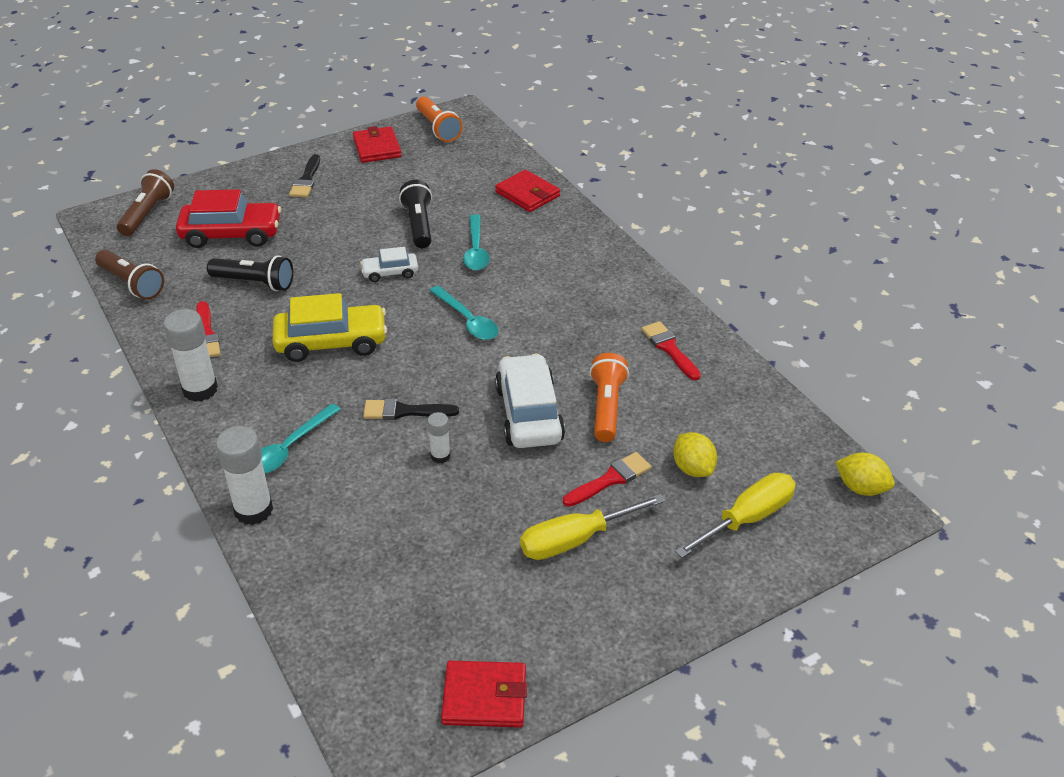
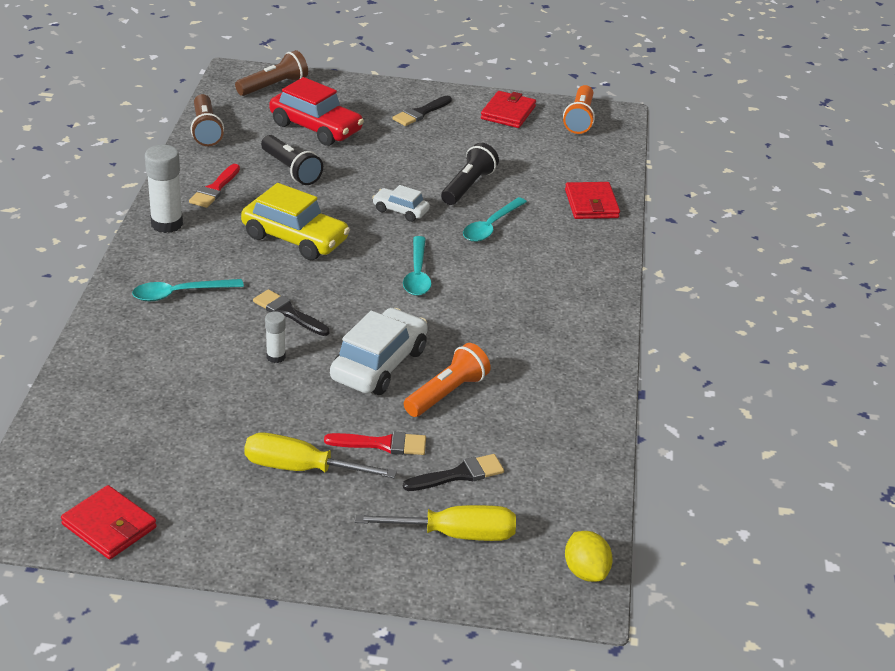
camera: 35 degrees right, 5 degrees down
white glue stick [216,426,273,525] -> none
red brush [641,321,701,380] -> none
yellow lemon [673,432,717,477] -> black brush [403,454,504,491]

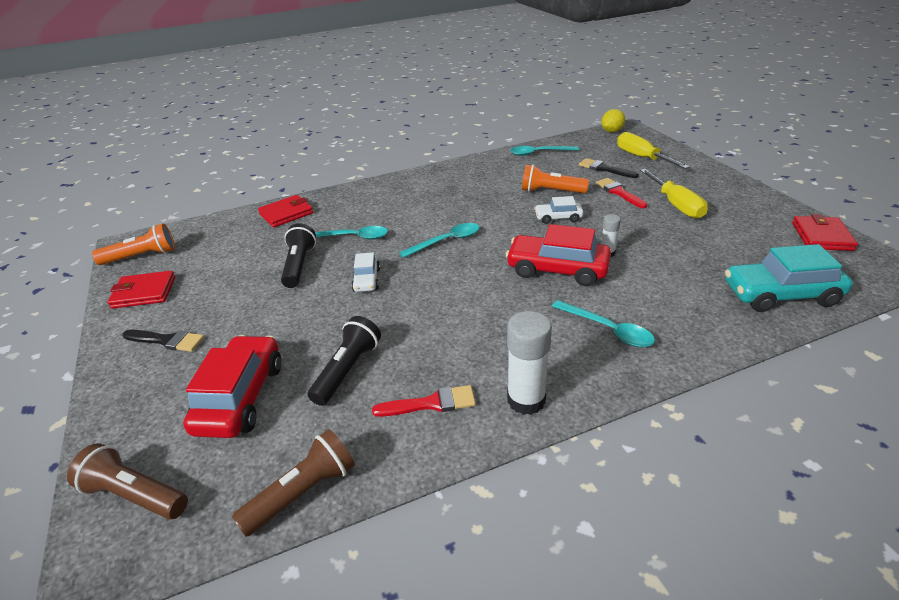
camera: 115 degrees left, 0 degrees up
yellow car [241,183,350,260] -> none
black brush [253,289,330,336] -> red car [506,224,611,286]
white car [330,308,428,395] -> white car [534,196,584,224], size x0.54
black flashlight [441,143,499,205] -> black flashlight turned 90 degrees clockwise [281,223,316,288]
none -> turquoise spoon [510,146,579,156]
none -> turquoise car [725,244,853,312]

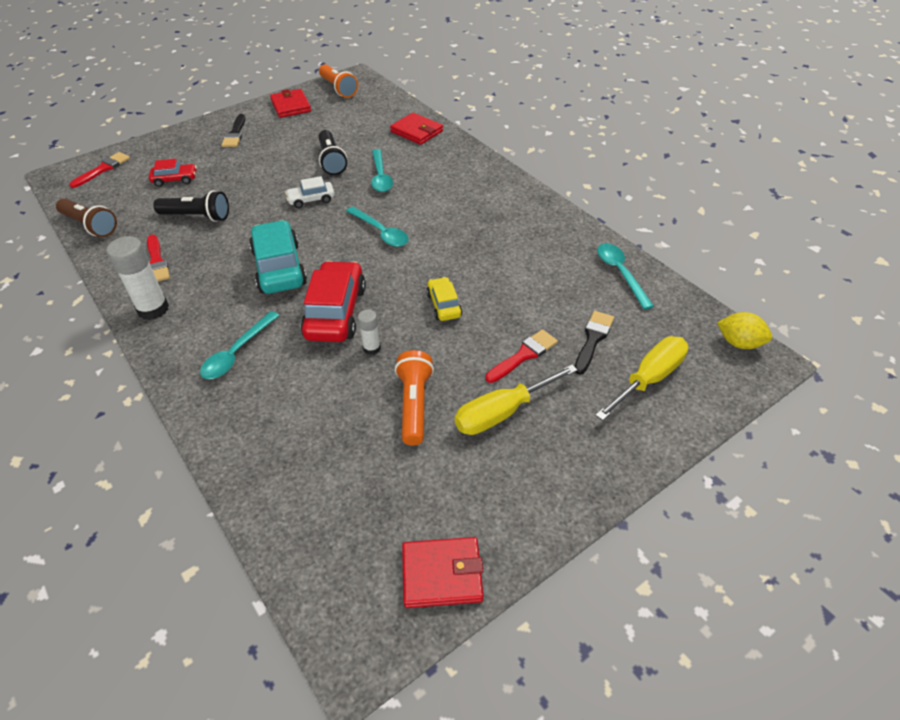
camera: 75 degrees right, 10 degrees up
brown flashlight [67,443,188,519] -> red brush [69,152,130,188]
red car [183,335,281,438] -> red car [149,159,197,187], size x0.54
black flashlight [281,223,316,288] -> black flashlight turned 90 degrees clockwise [318,130,347,175]
orange flashlight [522,164,589,193] -> orange flashlight moved to [395,350,434,445]
white car [534,196,584,224] -> yellow car [426,277,462,321]
turquoise car [725,244,853,312] -> turquoise car moved to [249,220,307,294]

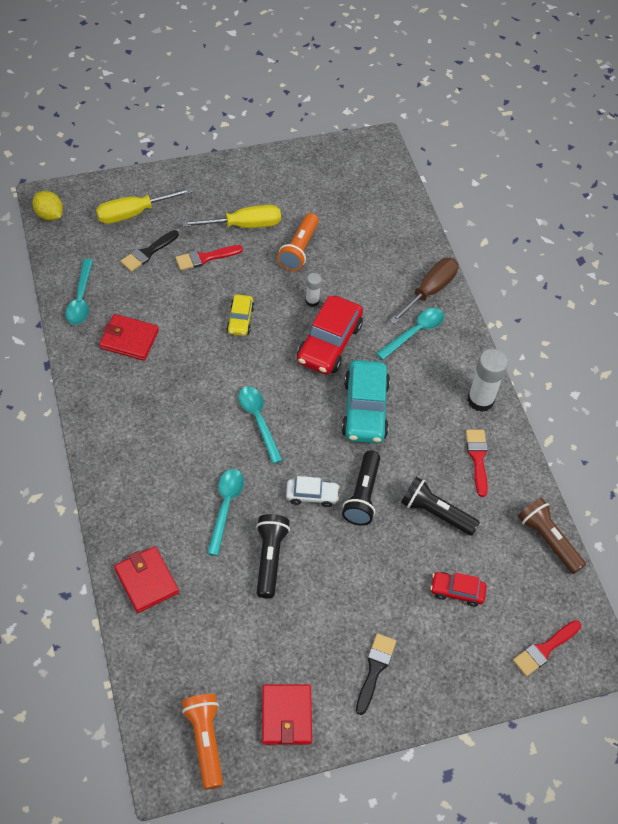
camera: 165 degrees left, 10 degrees up
red wallet [402,537,484,608] -> red wallet moved to [99,314,159,361]
none -> black flashlight [342,451,380,525]
none -> brown screwdriver [390,258,458,324]

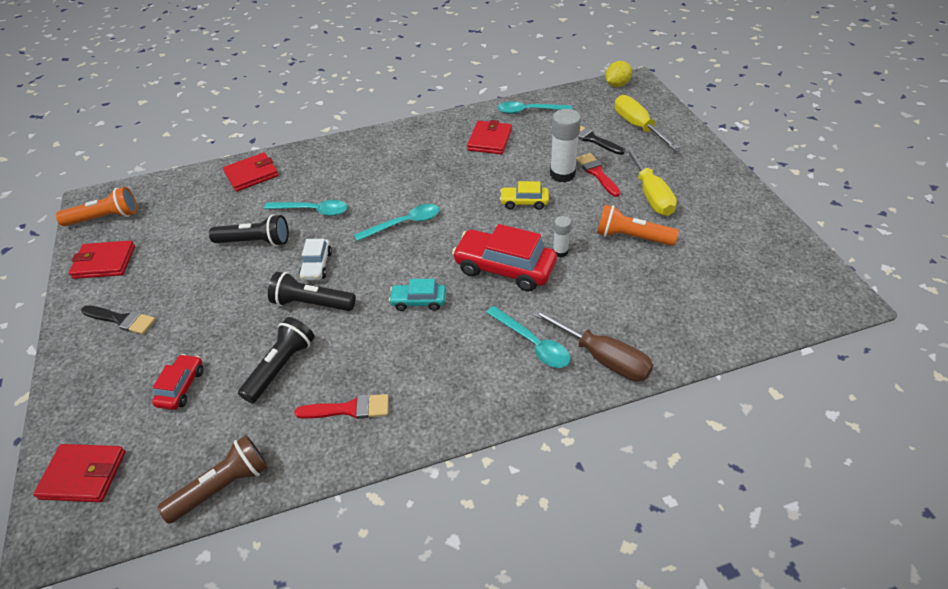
camera: 95 degrees right, 10 degrees down
turquoise car [342,360,390,444] -> turquoise car [389,279,446,311], size x0.54
white glue stick [467,349,508,412] -> white glue stick moved to [550,109,581,183]
red brush [513,620,581,677] -> red wallet [33,444,126,502]

